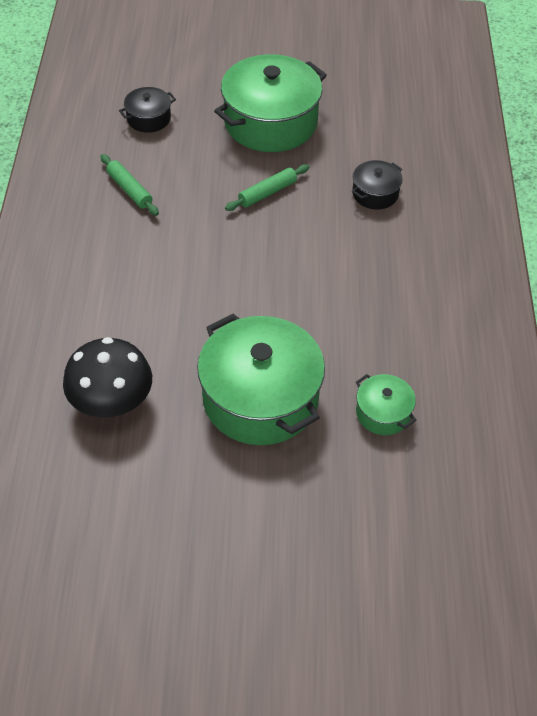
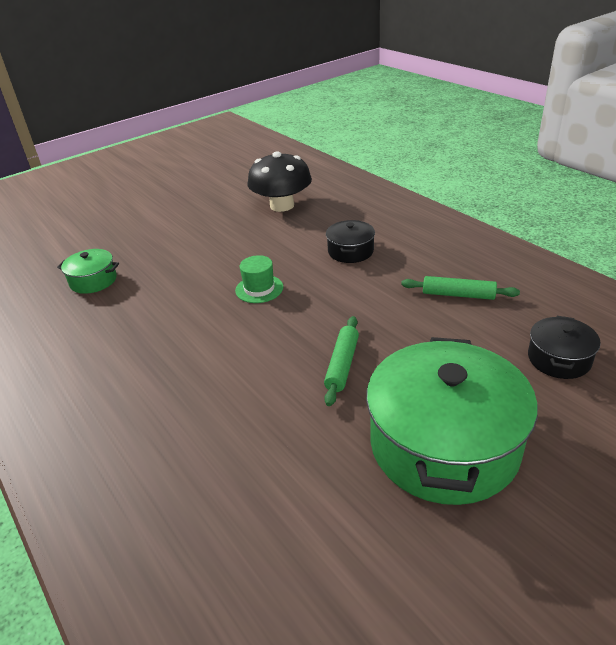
camera: 145 degrees right, 15 degrees down
green pot [197,313,325,445] -> none
black pot [352,160,403,210] -> black pot moved to [326,220,375,263]
none -> green hat [235,255,283,303]

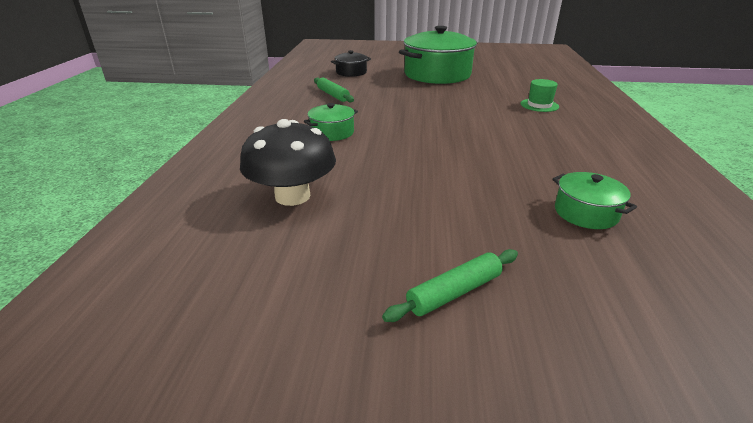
camera: 140 degrees left, 5 degrees down
green hat [235,255,283,303] -> green hat moved to [520,79,559,112]
green rolling pin [324,316,359,406] -> green rolling pin moved to [382,249,518,322]
black pot [326,220,375,263] -> green pot [304,103,358,141]

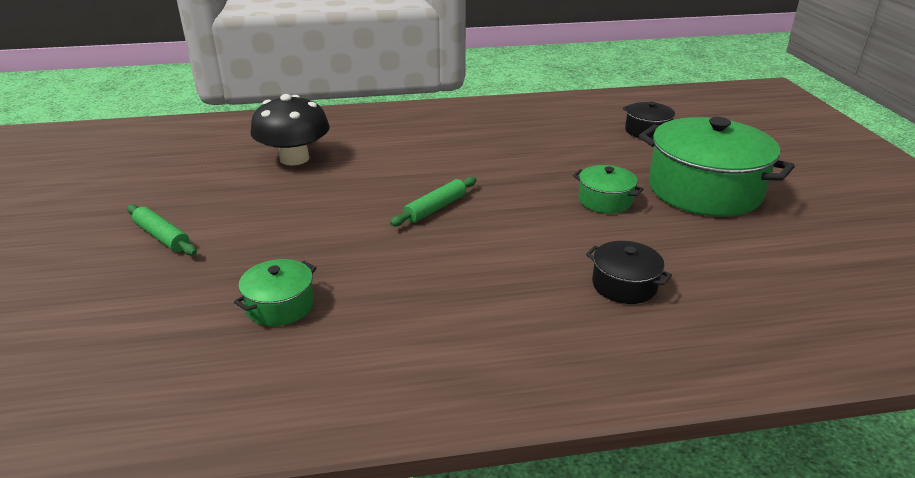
camera: 75 degrees right, 0 degrees up
green pot [304,103,358,141] -> green pot moved to [573,165,644,214]
green rolling pin [314,78,354,102] -> green rolling pin moved to [390,177,476,226]
green hat [520,79,559,112] -> black pot [586,241,672,304]

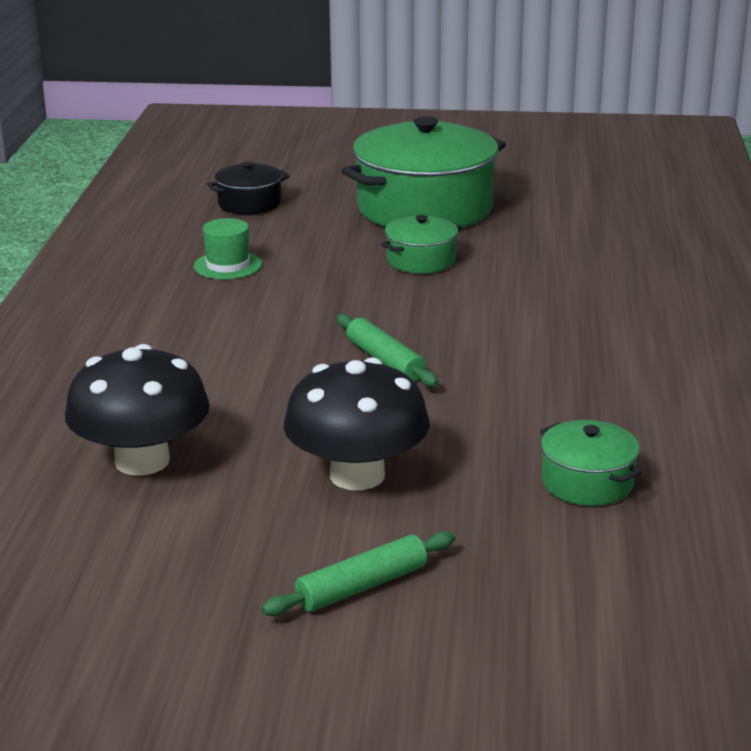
camera: 75 degrees left, 5 degrees down
black pot [586,241,672,304] -> none
none -> green hat [194,218,262,280]
none -> black mushroom [284,358,430,490]

